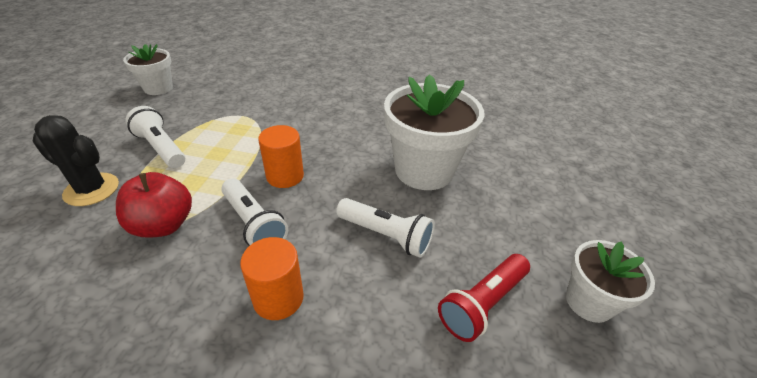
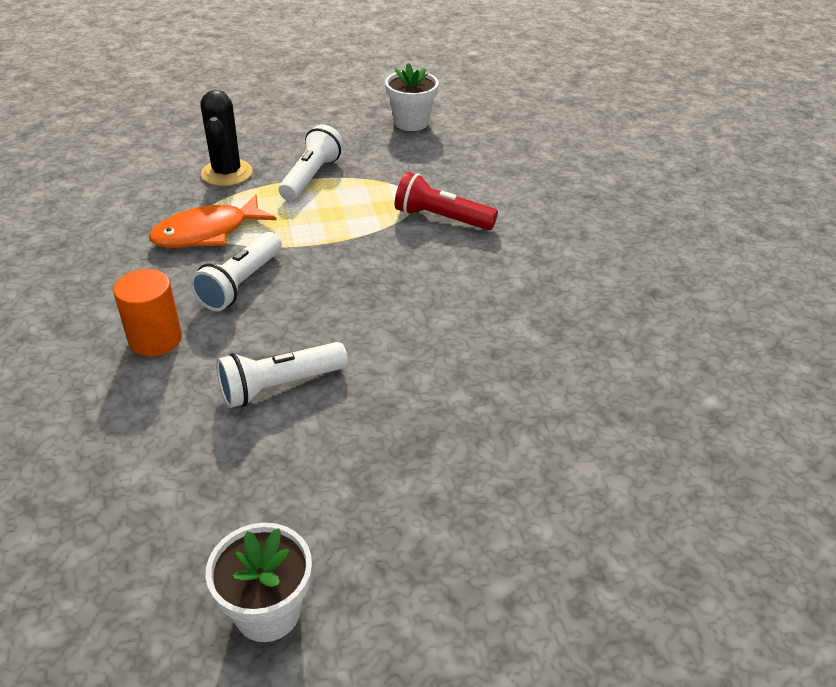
camera: 65 degrees right, 0 degrees up
red apple [116,172,192,238] -> orange fish [149,195,276,248]
orange cylinder [258,125,304,188] -> none
white flashlight [336,198,435,258] -> white flashlight turned 60 degrees clockwise [216,342,348,408]
white flower pot [384,74,484,190] -> none
red flashlight [438,254,530,342] -> red flashlight moved to [395,172,498,230]

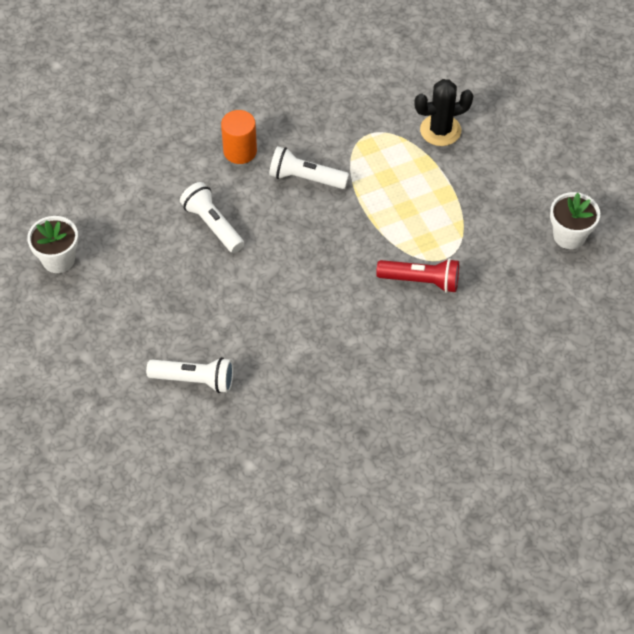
camera: 80 degrees right, 15 degrees up
orange fish [149,195,276,248] -> none
white flashlight [279,124,344,201] -> white flashlight moved to [146,357,234,393]
red flashlight [395,172,498,230] -> red flashlight turned 90 degrees clockwise [376,258,459,293]

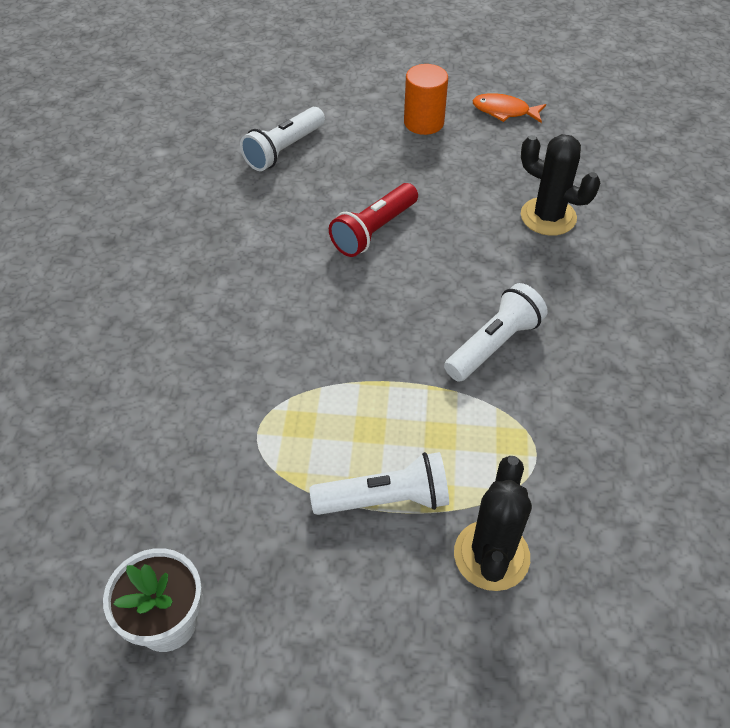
camera: 120 degrees right, 5 degrees down
white flower pot [27,216,78,273] -> orange fish [473,93,546,123]
white flashlight [180,182,244,253] -> white flashlight moved to [310,452,449,515]
orange cylinder [221,110,257,164] -> orange cylinder moved to [404,64,448,135]
red flashlight [376,258,459,293] -> red flashlight moved to [329,183,418,257]
none -> black cactus [521,134,600,236]

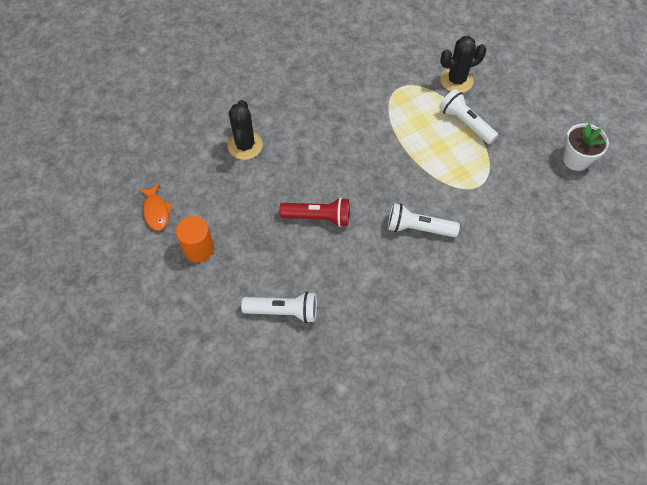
camera: 125 degrees left, 10 degrees up
white flashlight [444,283,547,382] -> white flashlight moved to [388,203,460,237]

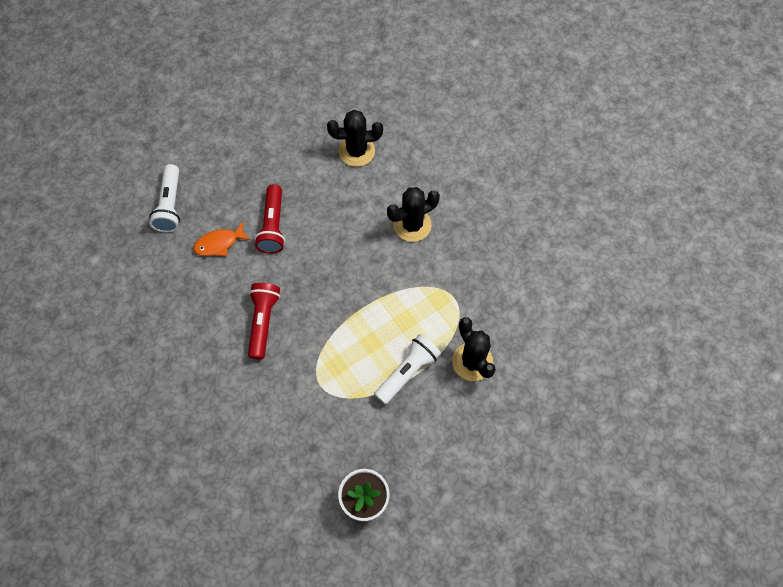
camera: 85 degrees right, 5 degrees up
orange fish [139,183,172,231] -> orange fish moved to [193,222,251,256]
orange cylinder [176,216,214,262] -> none
white flashlight [388,203,460,237] -> red flashlight [248,283,280,359]
none -> black cactus [387,187,440,242]

